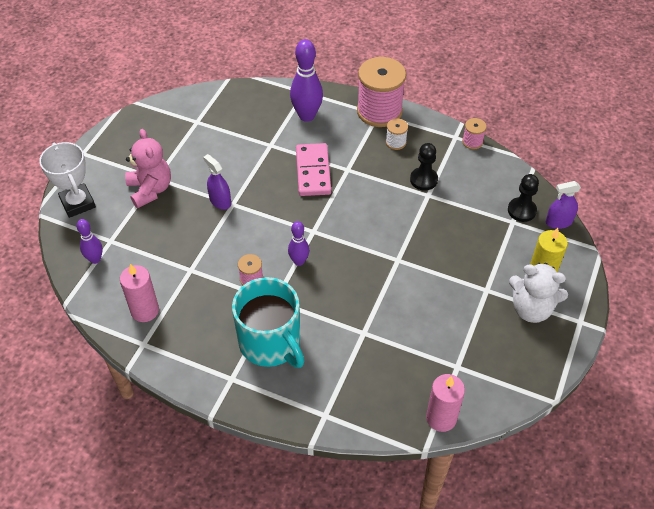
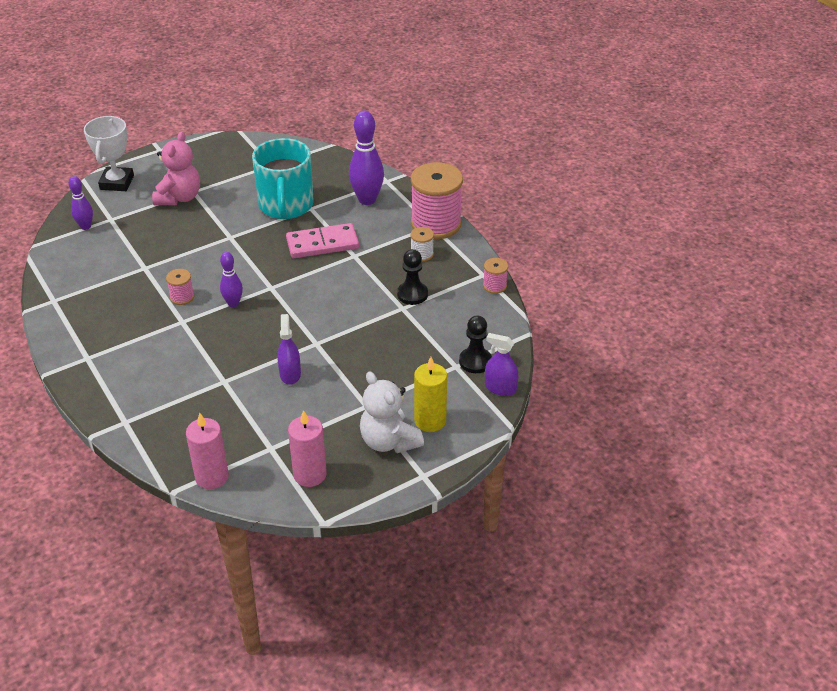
camera: 35 degrees right, 10 degrees down
pink candle [120,264,159,322] -> pink candle moved to [288,410,327,487]
purple spray bottle [203,154,231,210] -> purple spray bottle moved to [277,314,301,385]
turquoise mug [232,277,304,368] -> turquoise mug moved to [252,138,314,219]
pink domino [296,143,331,196] -> pink domino turned 45 degrees clockwise [286,223,359,258]

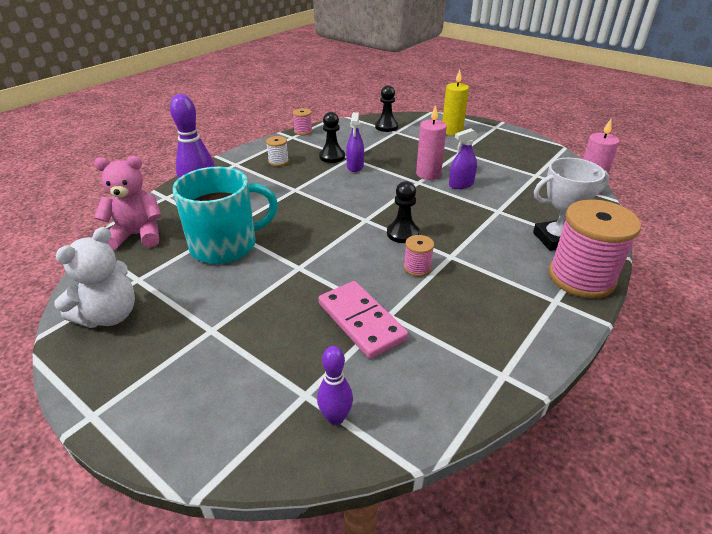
camera: 110 degrees left, 5 degrees down
white trophy [84,116,134,191] -> white trophy moved to [533,158,609,251]
pink teddy bear [152,131,200,205] -> pink teddy bear moved to [94,156,162,250]
purple bowling pin [220,252,243,307] -> black pawn [387,181,420,243]
pink domino [286,223,359,258] -> pink domino moved to [319,281,408,359]
pink candle [288,410,327,487] -> pink candle moved to [416,105,447,180]
white teddy bear [360,371,424,453] -> white teddy bear moved to [55,227,135,328]
pink spool [411,162,463,239] -> pink spool moved to [549,199,641,298]
purple spray bottle [485,333,518,396] -> purple spray bottle moved to [346,112,364,172]

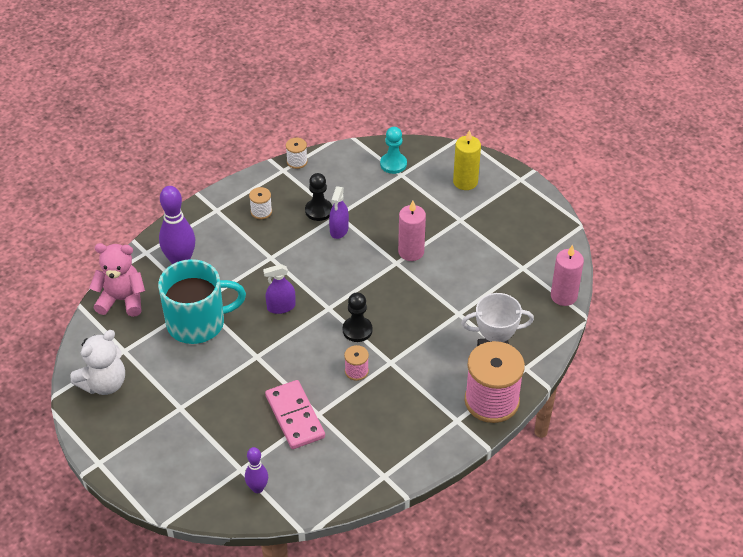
camera: 10 degrees right, 10 degrees up
pink spool [293,108,313,135] -> white spool [286,138,308,169]
black pawn [375,85,398,132] -> turquoise pawn [380,127,407,174]
purple spray bottle [449,128,478,189] -> purple spray bottle moved to [263,264,295,314]

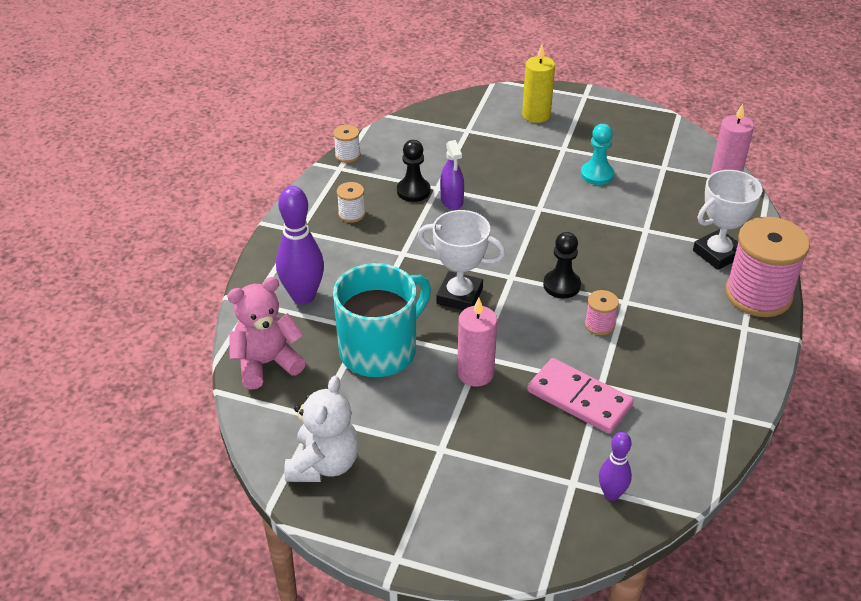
camera: 30 degrees left, 5 degrees down
purple spray bottle [263,264,295,314] -> white trophy [418,210,505,310]
turquoise pawn [380,127,407,174] -> turquoise pawn moved to [581,124,614,185]
pink candle [398,201,426,261] -> pink candle moved to [457,298,497,387]

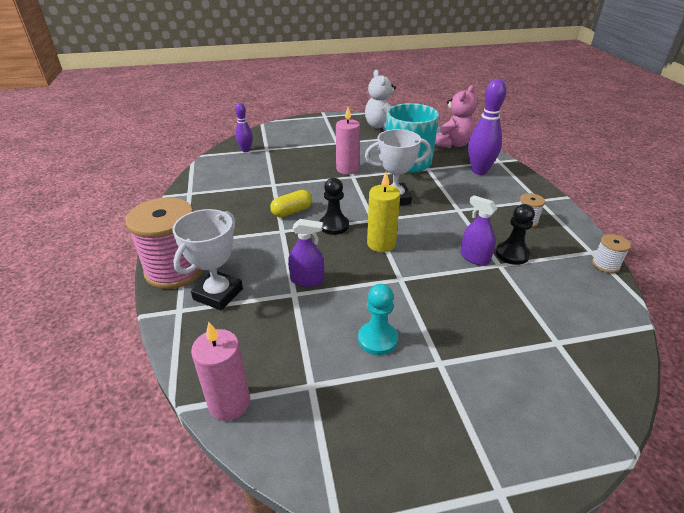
camera: 150 degrees right, 5 degrees down
yellow candle [522,45,555,123] -> yellow candle moved to [367,172,400,252]
pink domino [528,358,634,434] -> none
pink spool [585,290,619,335] -> yellow capsule [270,190,312,217]
none -> purple spray bottle [288,219,324,287]

